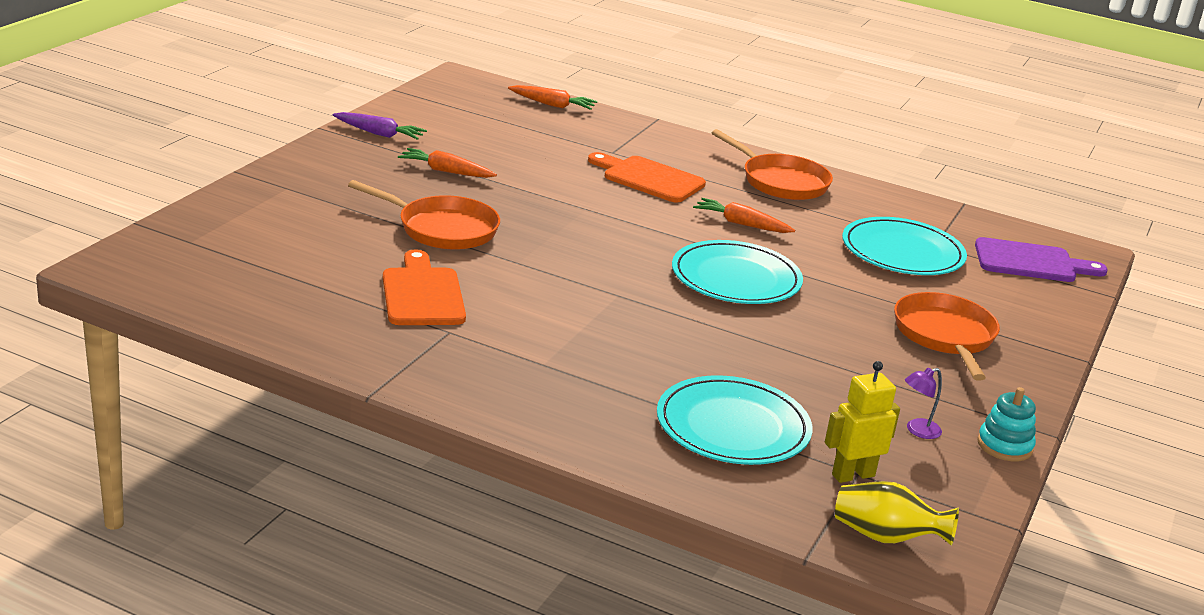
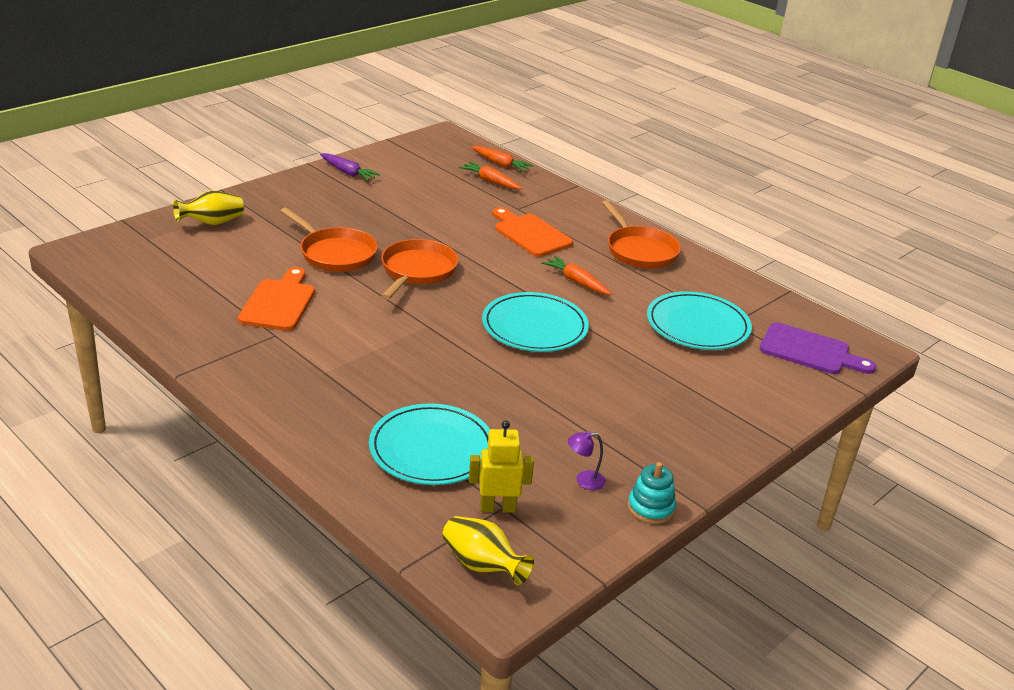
camera: 20 degrees right, 5 degrees up
orange carrot [398,148,497,178] -> orange carrot moved to [459,162,522,190]
orange pan [894,292,1000,381] -> orange pan moved to [381,239,458,300]
none -> yellow vase [173,191,244,225]

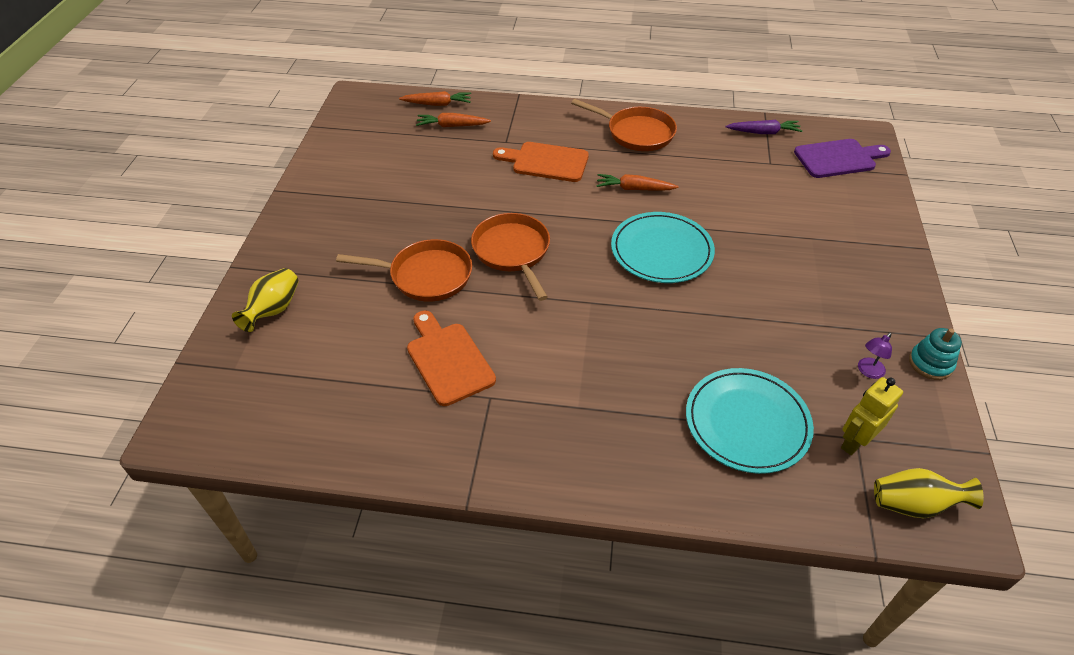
camera: 35 degrees left, 15 degrees up
purple carrot [320,153,381,181] -> purple carrot moved to [725,120,802,134]
turquoise plate [647,291,752,350] -> none

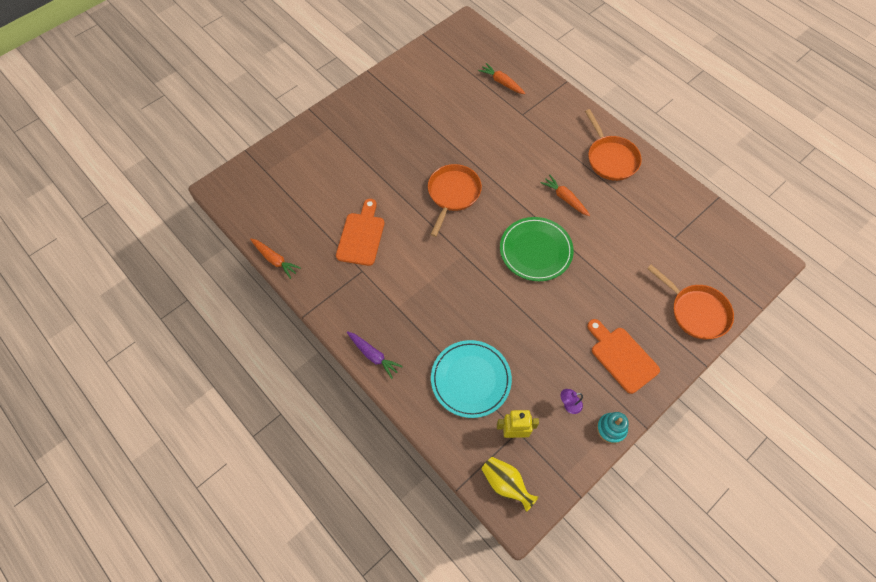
camera: 40 degrees right, 15 degrees up
yellow vase [232,268,299,332] -> none
orange pan [336,239,472,301] -> orange pan moved to [647,265,734,339]
orange carrot [399,91,471,106] -> orange carrot moved to [250,239,301,279]
orange cutting board [493,142,589,182] -> orange cutting board moved to [587,319,660,394]
turquoise plate [611,212,715,283] -> green plate [500,217,574,281]
purple carrot [725,120,802,134] -> purple carrot moved to [347,331,403,379]
purple cutting board [794,139,891,178] -> none

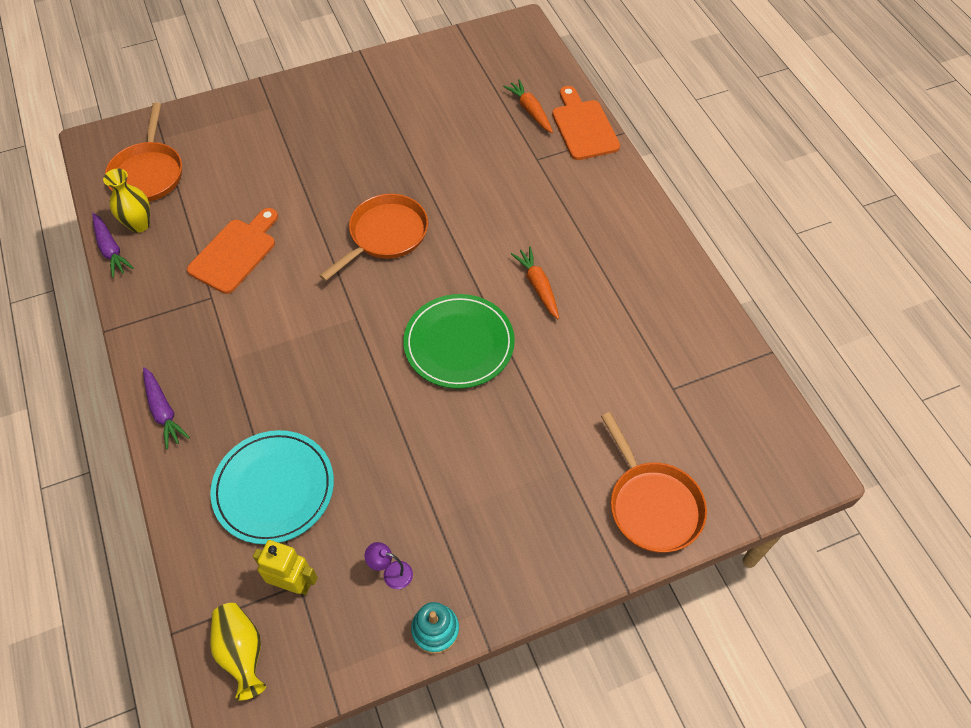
camera: 20 degrees right, 5 degrees down
orange carrot [250,239,301,279] -> purple carrot [92,213,134,278]
orange pan [585,109,642,181] -> orange pan moved to [105,103,182,202]
orange cutting board [587,319,660,394] -> orange cutting board moved to [552,86,620,160]
none -> yellow vase [103,169,150,233]

